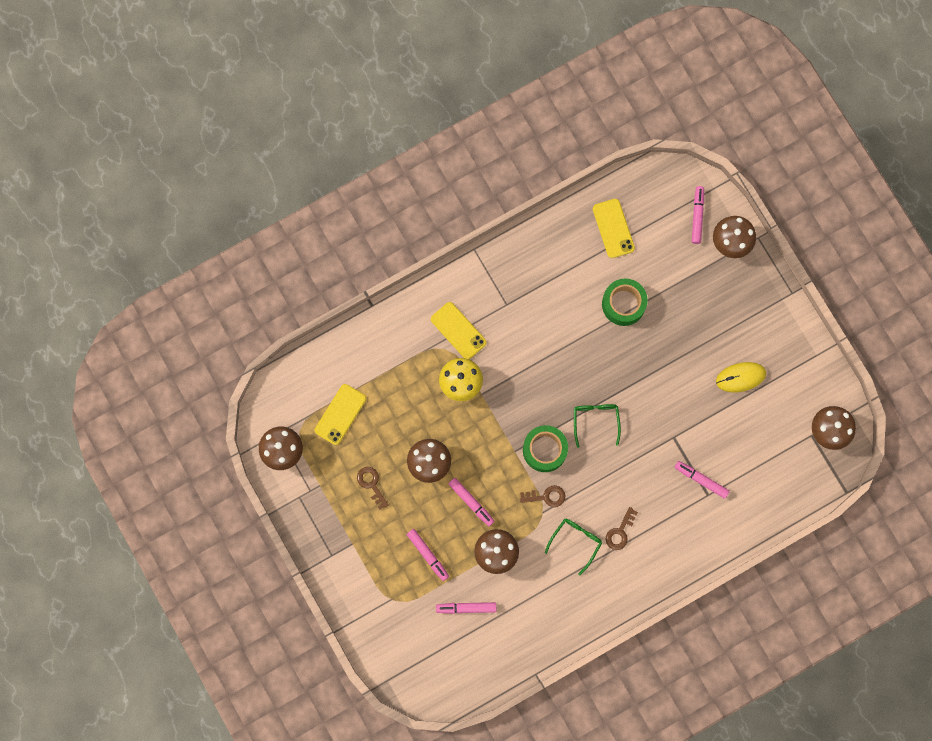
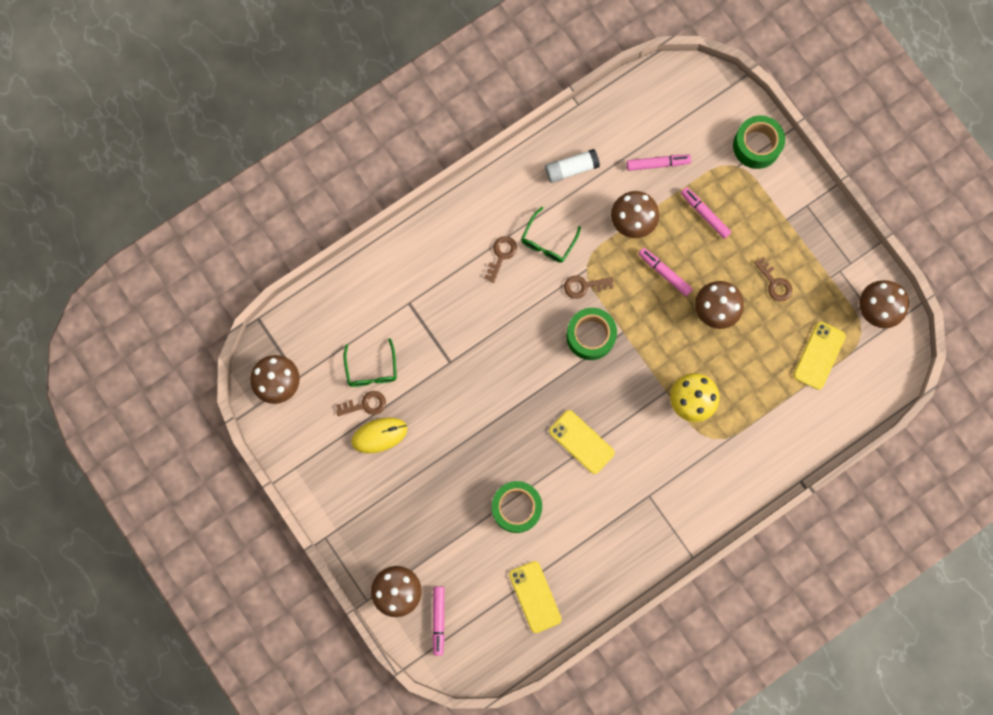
camera: 175 degrees right, 0 degrees up
yellow phone [431,302,487,359] -> yellow phone moved to [549,410,615,474]
green glasses [574,404,621,448] -> green glasses moved to [343,338,397,387]
pink marker [675,461,730,499] -> none
none -> brown key [336,391,386,416]
none -> white glue stick [545,149,600,183]
none -> green tape [733,115,785,169]

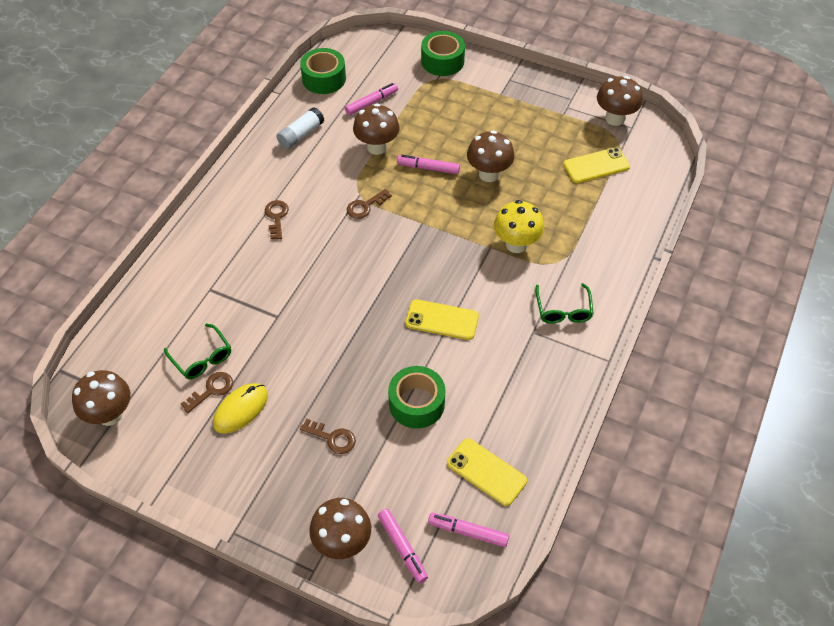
camera: 30 degrees left, 25 degrees down
green glasses [521,207,581,263] -> green glasses moved to [535,283,594,324]
green tape [566,308,617,360] -> green tape moved to [300,48,346,94]
pink marker [681,187,731,239] -> pink marker moved to [428,513,509,547]
brown key [754,257,792,302] -> brown key moved to [300,418,356,454]
yellow phone [793,322,846,390] -> yellow phone turned 75 degrees clockwise [563,147,630,183]

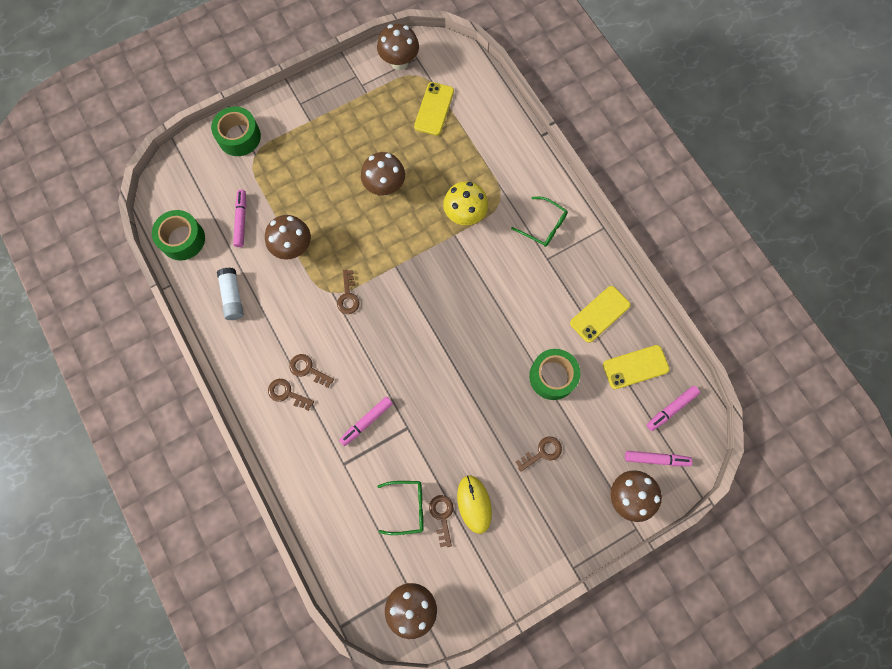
camera: 55 degrees left, 20 degrees up
pink marker [397,155,460,174] -> pink marker moved to [339,396,393,446]
yellow phone [405,299,479,340] -> yellow phone moved to [570,286,631,343]
none -> brown key [268,379,314,411]

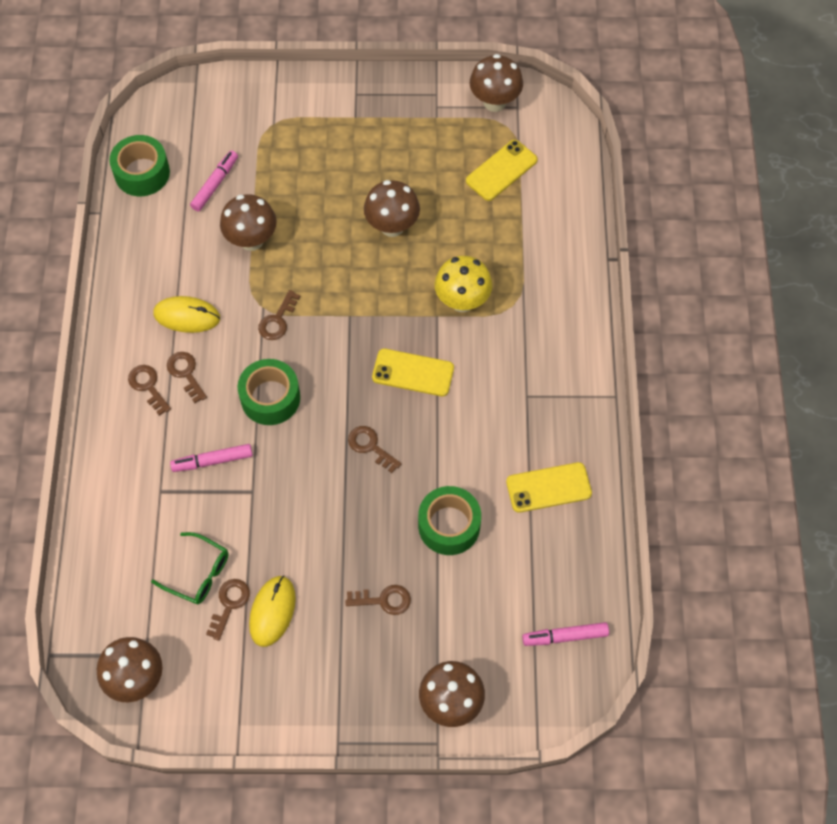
camera: 30 degrees right, 10 degrees down
green tape [211,107,261,156] -> green tape moved to [238,359,300,425]
white glue stick [217,267,244,320] -> none
green glasses [511,197,568,247] -> none
yellow phone [603,345,670,389] -> yellow phone moved to [372,348,454,396]
pink marker [625,451,692,466] -> none
none -> yellow mouse [153,296,220,333]
none -> brown key [348,426,402,473]

